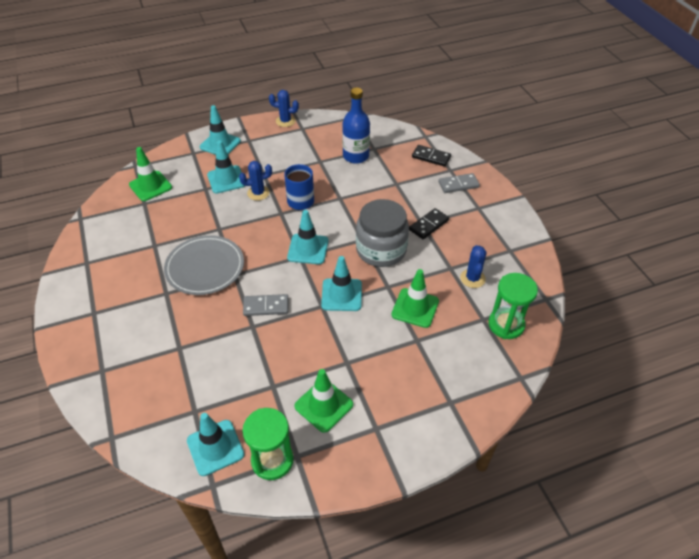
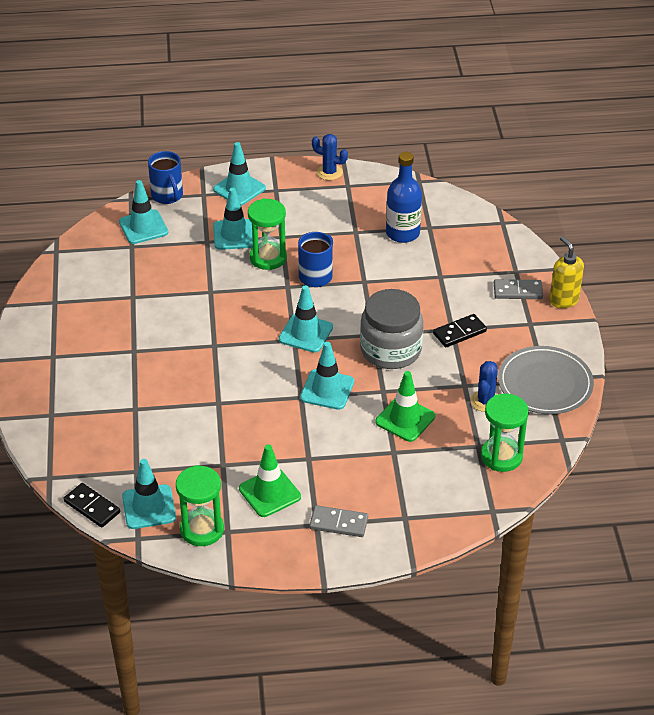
camera: 15 degrees right, 5 degrees down
green traffic cone [129,147,172,201] -> turquoise traffic cone [119,180,168,244]
grey plate [164,235,244,295] -> grey plate moved to [498,346,594,414]
blue cactus [239,161,272,201] -> green hourglass [248,198,287,270]
grey domino [243,294,288,316] -> grey domino moved to [309,505,368,537]
black domino [412,145,451,167] -> black domino moved to [64,483,120,528]
none -> blue mug [148,151,183,204]
none -> yellow soap dispenser [549,236,584,308]

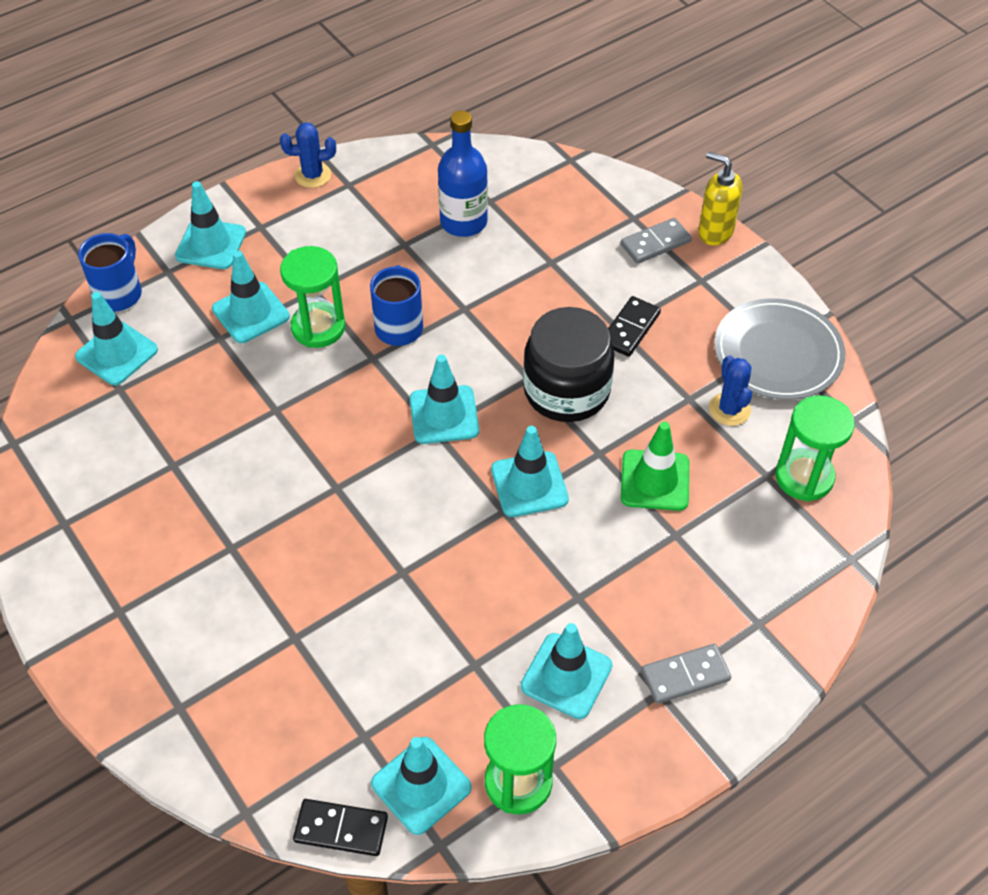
camera: 30 degrees left, 10 degrees up
blue mug [148,151,183,204] -> blue mug turned 105 degrees counterclockwise [78,233,142,311]
green traffic cone [239,445,301,517] -> turquoise traffic cone [521,623,612,719]
grey jar [360,289,423,369] -> black jar [523,307,614,422]

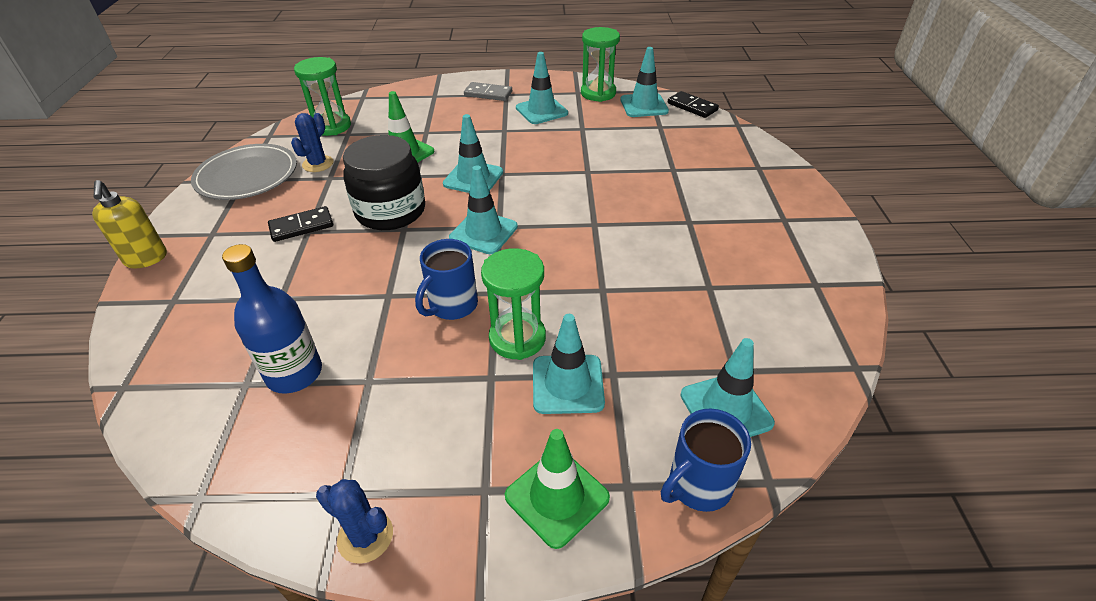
camera: 145 degrees left, 10 degrees down
turquoise traffic cone [175,181,246,269] -> green traffic cone [505,429,610,549]
grey domino [621,218,692,264] -> none

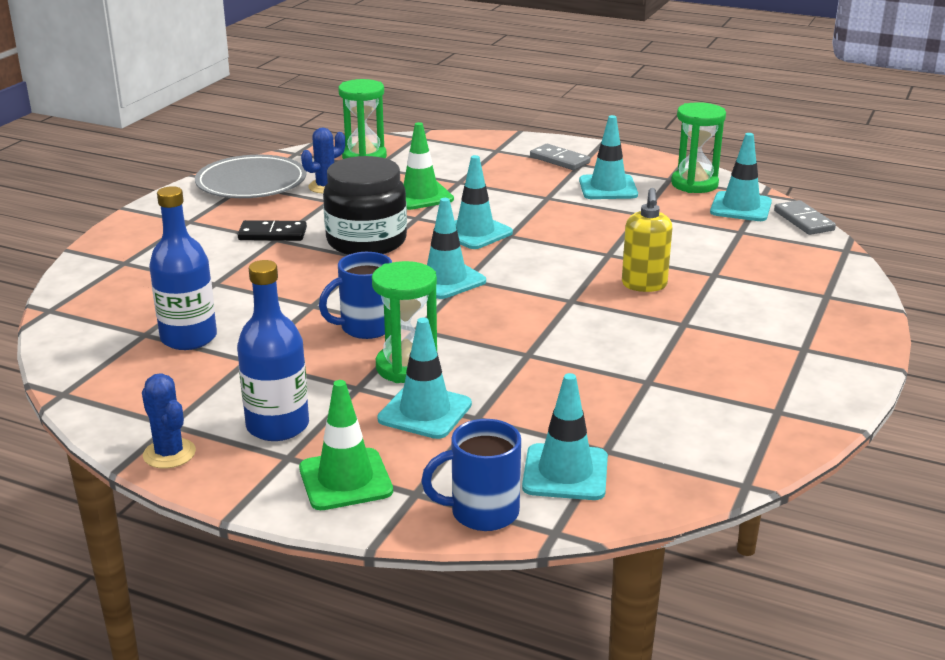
camera: 25 degrees right, 15 degrees down
yellow soap dispenser [92,180,167,268] -> yellow soap dispenser moved to [622,188,673,292]
black domino [668,91,719,118] -> grey domino [774,200,836,235]
none -> blue bottle [237,260,309,441]

